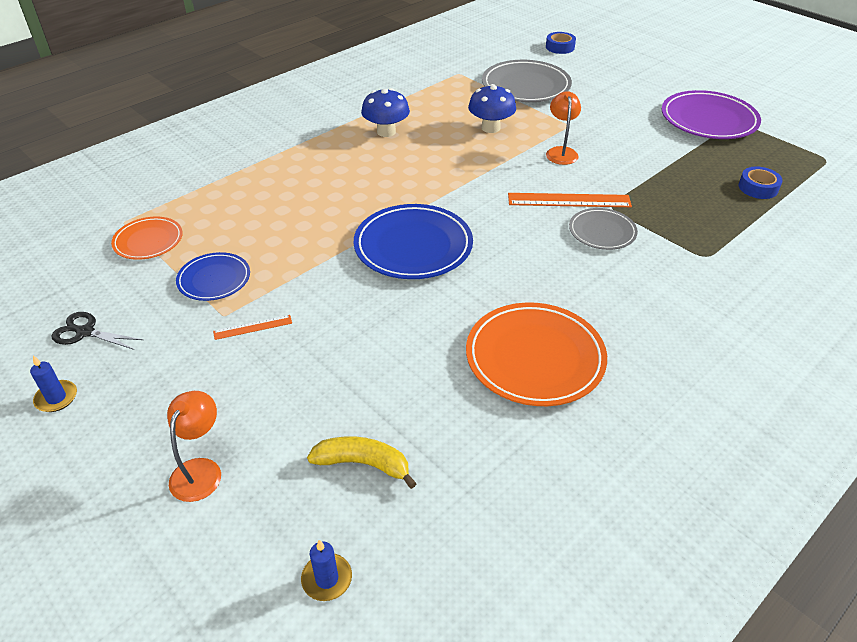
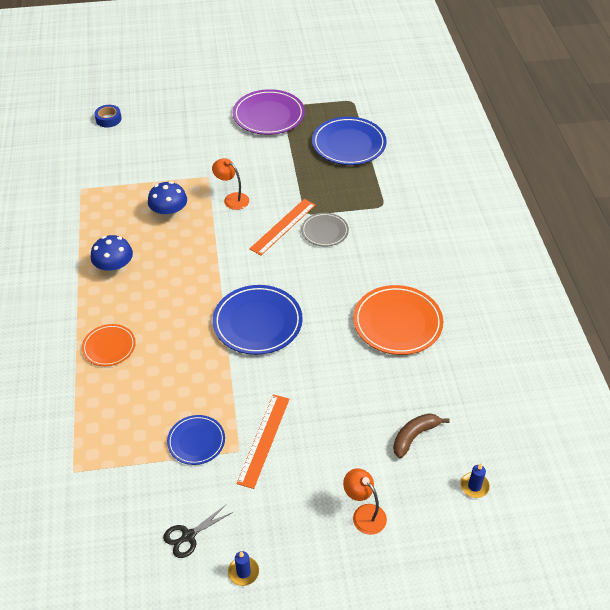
camera: 55 degrees left, 5 degrees up
orange plate [111,216,183,260] -> orange plate moved to [82,324,136,366]
orange ruler [213,315,292,340] -> orange ruler [237,394,289,489], size x1.91
yellow banana [307,436,417,489] -> brown banana [393,413,450,458]
grey plate [482,60,572,102] -> none
blue tape [738,167,783,199] -> blue plate [312,117,387,165]

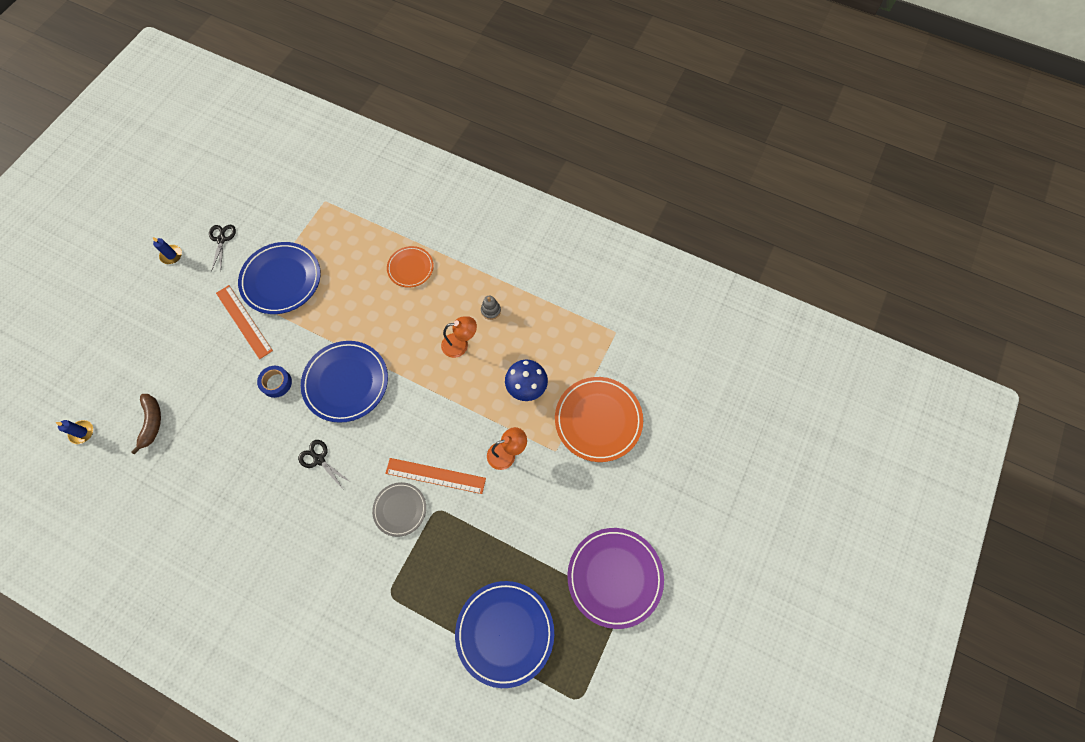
camera: 125 degrees right, 20 degrees up
blue mushroom [91,235,133,275] -> grey stacking toy [481,296,501,320]
blue tape [94,105,122,127] -> blue tape moved to [257,366,292,398]
blue plate [167,415,225,465] -> blue plate [238,242,321,314], size x1.72
orange ruler [250,199,316,255] -> orange ruler turned 60 degrees counterclockwise [385,458,486,494]
orange lamp [343,468,387,535] -> orange lamp moved to [441,316,477,358]
orange plate [353,285,443,355] -> orange plate moved to [555,377,643,462]
none -> black scissors [298,440,350,489]

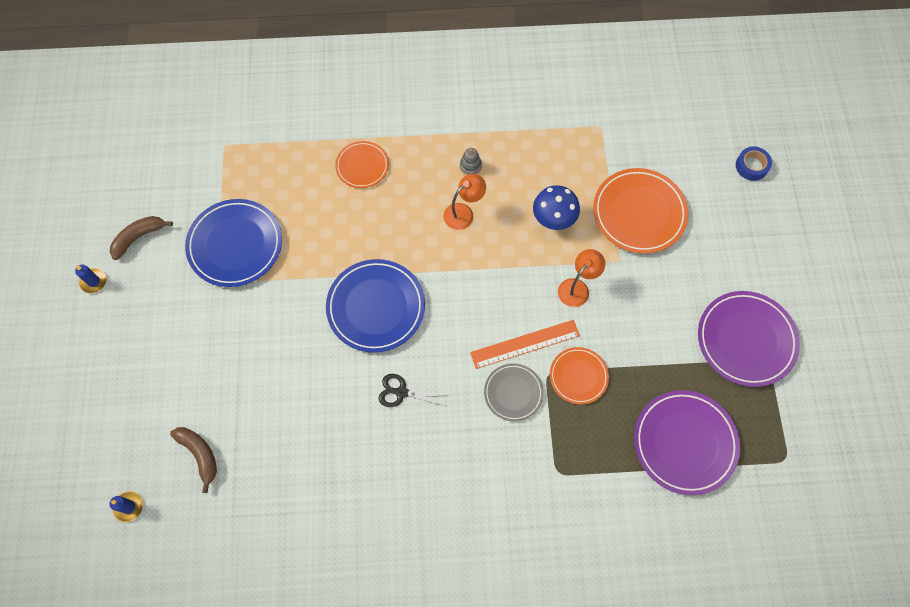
camera: 30 degrees left, 0 degrees up
black scissors [209,225,236,271] -> brown banana [110,216,173,260]
orange ruler [216,285,273,359] -> none
blue tape [257,366,292,398] -> blue tape moved to [736,147,772,181]
blue plate [455,581,554,688] -> purple plate [634,390,740,495]
none -> orange plate [550,347,609,405]

